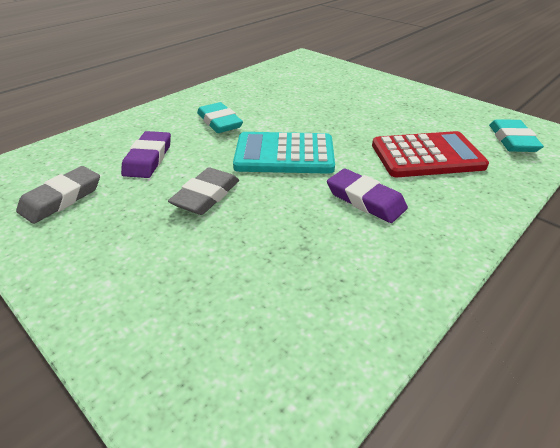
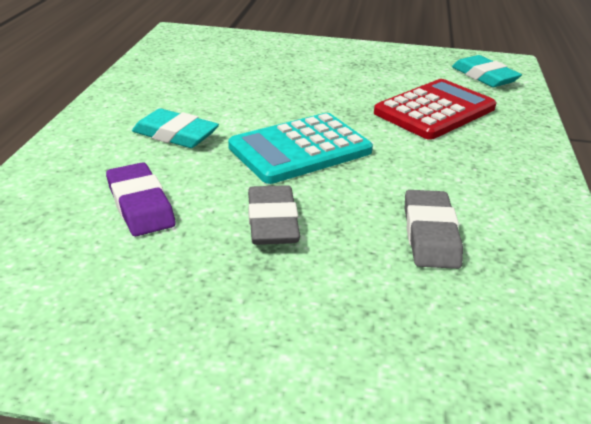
camera: 35 degrees left, 5 degrees down
grey eraser [16,166,100,224] -> grey eraser moved to [405,190,463,269]
purple eraser [327,169,408,223] -> none

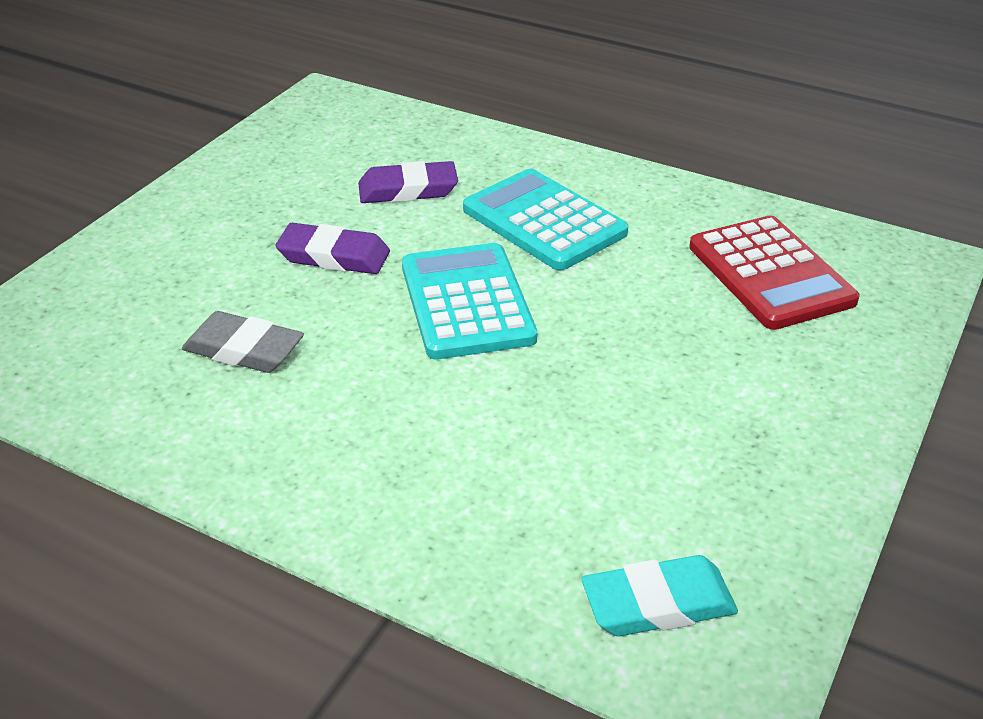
camera: 110 degrees right, 5 degrees up
turquoise eraser [132,109,219,148] -> turquoise calculator [463,169,628,270]
grey eraser [248,185,300,245] -> purple eraser [275,223,390,274]
red calculator [374,79,496,140] -> red calculator moved to [689,216,860,330]

